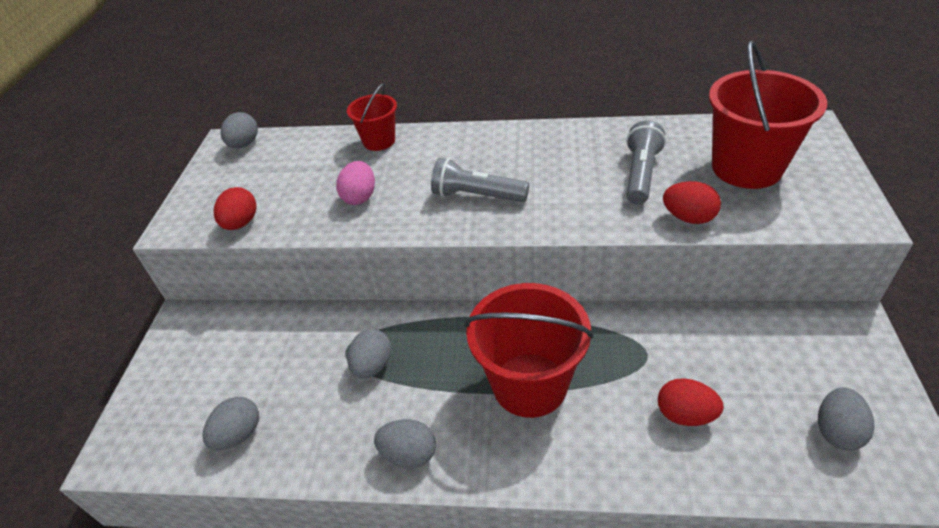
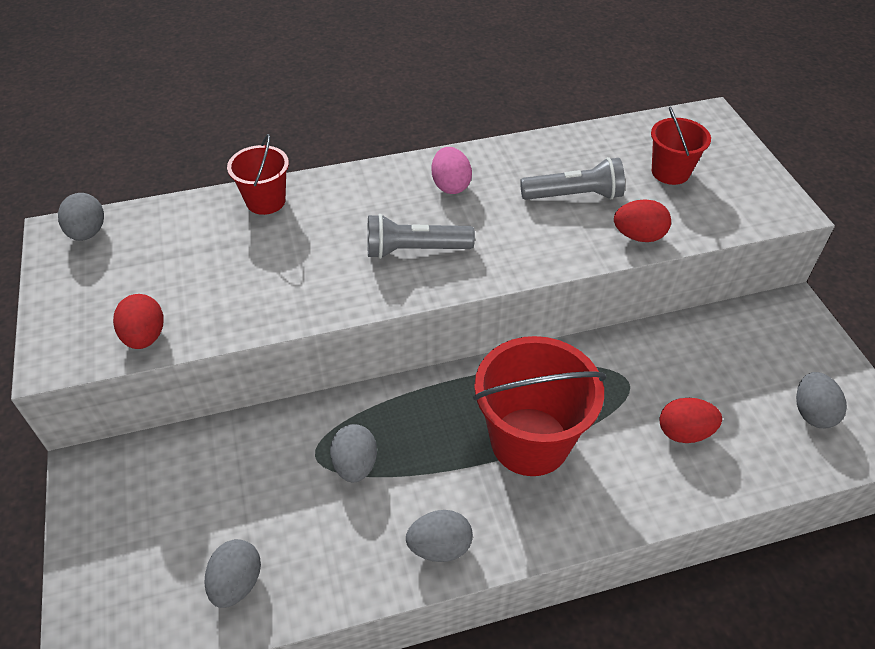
camera: 25 degrees left, 5 degrees up
pink egg [336,161,375,205] -> pink egg moved to [432,147,472,194]
grey flashlight [626,121,666,205] -> grey flashlight turned 90 degrees clockwise [520,157,625,200]
red bucket [709,41,827,189] -> red bucket [651,107,711,185], size x0.56

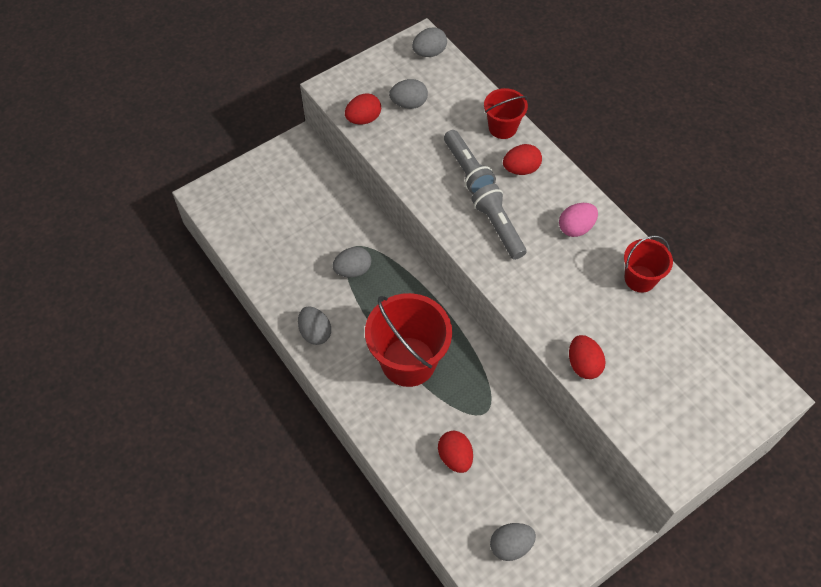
camera: 70 degrees right, 10 degrees up
grey egg [204,539,261,608] -> grey egg moved to [389,79,428,109]
grey flashlight [520,157,625,200] -> grey flashlight moved to [444,130,496,194]
red bucket [651,107,711,185] -> red bucket moved to [624,236,673,293]
none -> red egg [503,144,542,175]

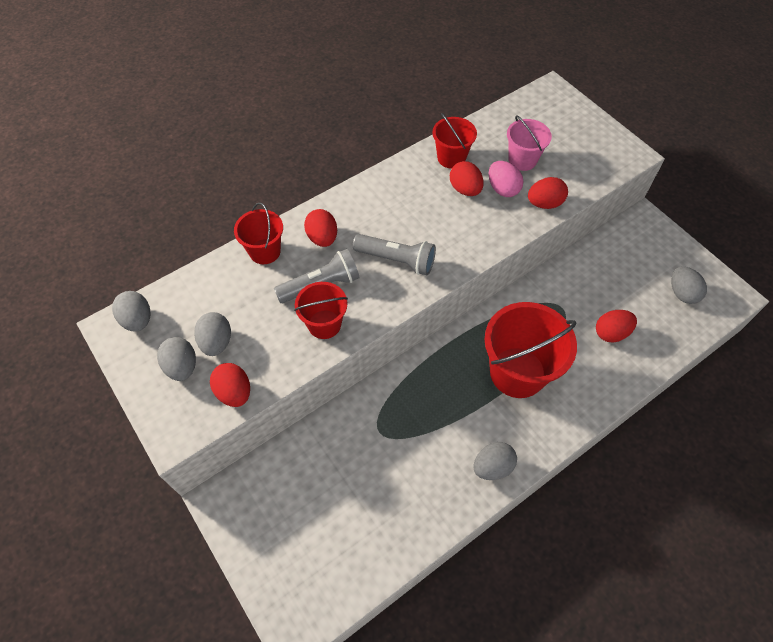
camera: 90 degrees left, 0 degrees up
grey egg [332,247,371,277] -> grey egg moved to [157,337,196,381]
grey flashlight [471,184,527,260] -> grey flashlight turned 135 degrees counterclockwise [353,234,436,275]
pink egg [559,203,598,237] -> pink egg moved to [489,161,523,197]
none -> red bucket [294,282,348,339]
none -> red egg [450,161,484,196]
none -> pink bucket [507,115,552,171]

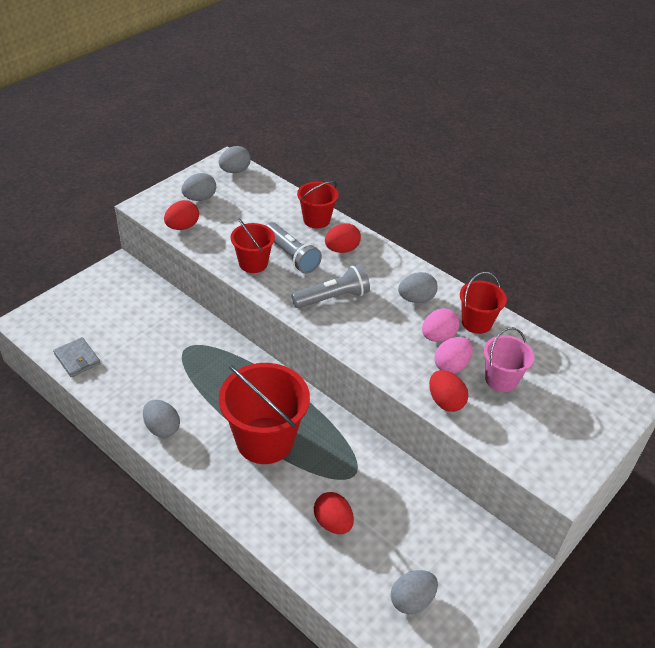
camera: 75 degrees right, 15 degrees down
grey egg [194,312,231,356] -> grey egg moved to [398,272,438,303]
grey flashlight [353,234,436,275] -> grey flashlight turned 120 degrees counterclockwise [291,265,370,308]
red egg [450,161,484,196] -> pink egg [422,308,460,342]
none -> grey wallet [53,337,100,377]

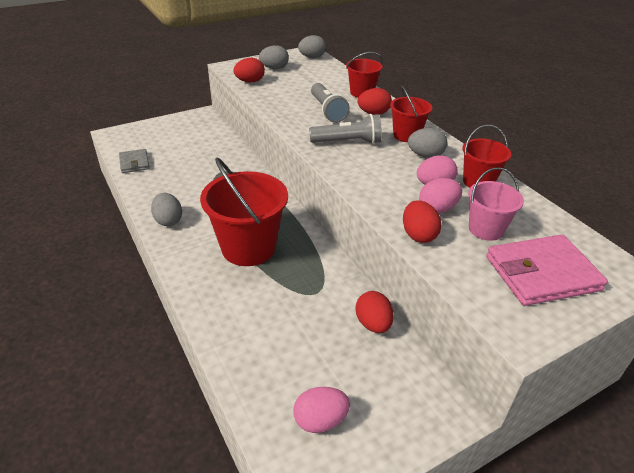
camera: 20 degrees right, 5 degrees down
red bucket [231,218,275,273] -> red bucket moved to [390,86,432,142]
red egg [314,492,354,534] -> red egg moved to [355,291,394,333]
grey egg [391,570,438,614] -> pink egg [293,387,350,433]
none -> pink wallet [486,235,608,306]

